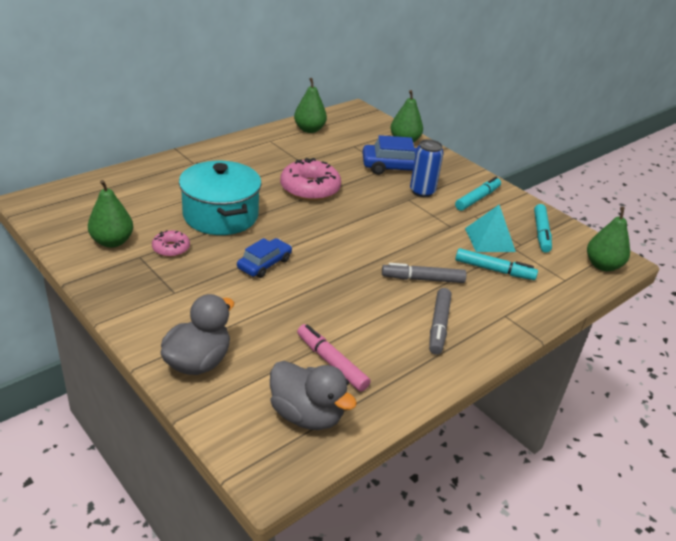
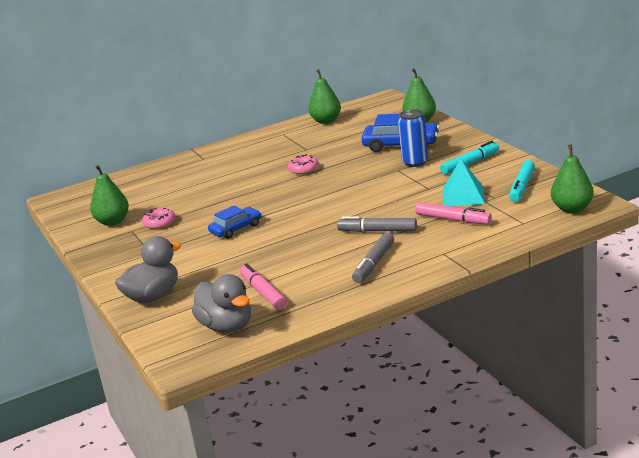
camera: 20 degrees right, 10 degrees down
turquoise pot [179,161,262,235] -> none
pink donut [280,158,341,201] -> pink donut [288,154,319,174], size x0.53
turquoise marker [455,248,538,280] -> pink marker [415,202,492,224]

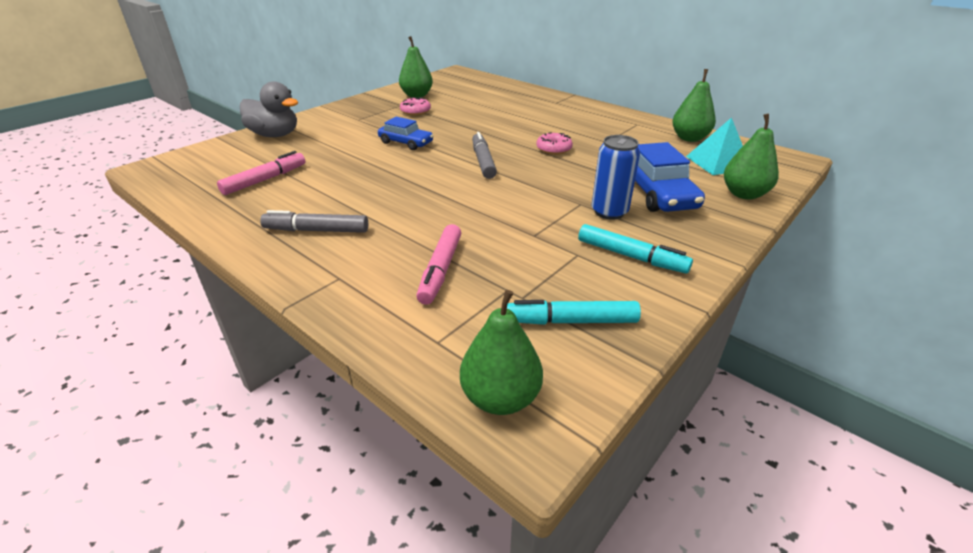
camera: 65 degrees right, 10 degrees up
grey duck [192,274,251,333] -> none
grey marker [337,216,417,232] -> grey marker moved to [472,132,497,179]
turquoise pyramid [443,159,485,206] -> turquoise pyramid moved to [686,117,743,175]

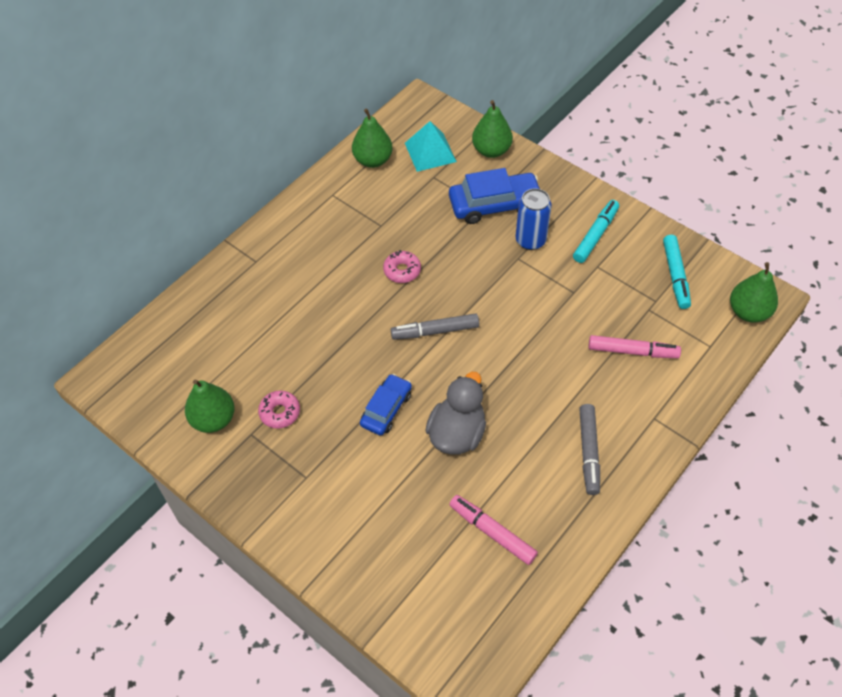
camera: 90 degrees left, 20 degrees up
grey duck [240,81,298,137] -> grey duck moved to [425,372,486,455]

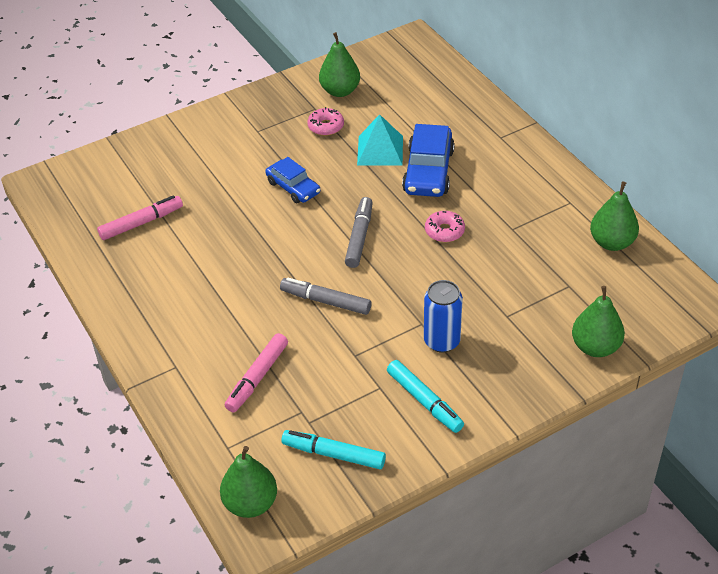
camera: 110 degrees right, 10 degrees down
turquoise pyramid [405,121,457,172] -> turquoise pyramid moved to [357,114,403,165]
grey duck [425,372,486,455] -> none
blue car [449,168,540,224] -> blue car moved to [402,124,455,197]
grey marker [579,404,600,495] -> grey marker moved to [280,278,371,315]

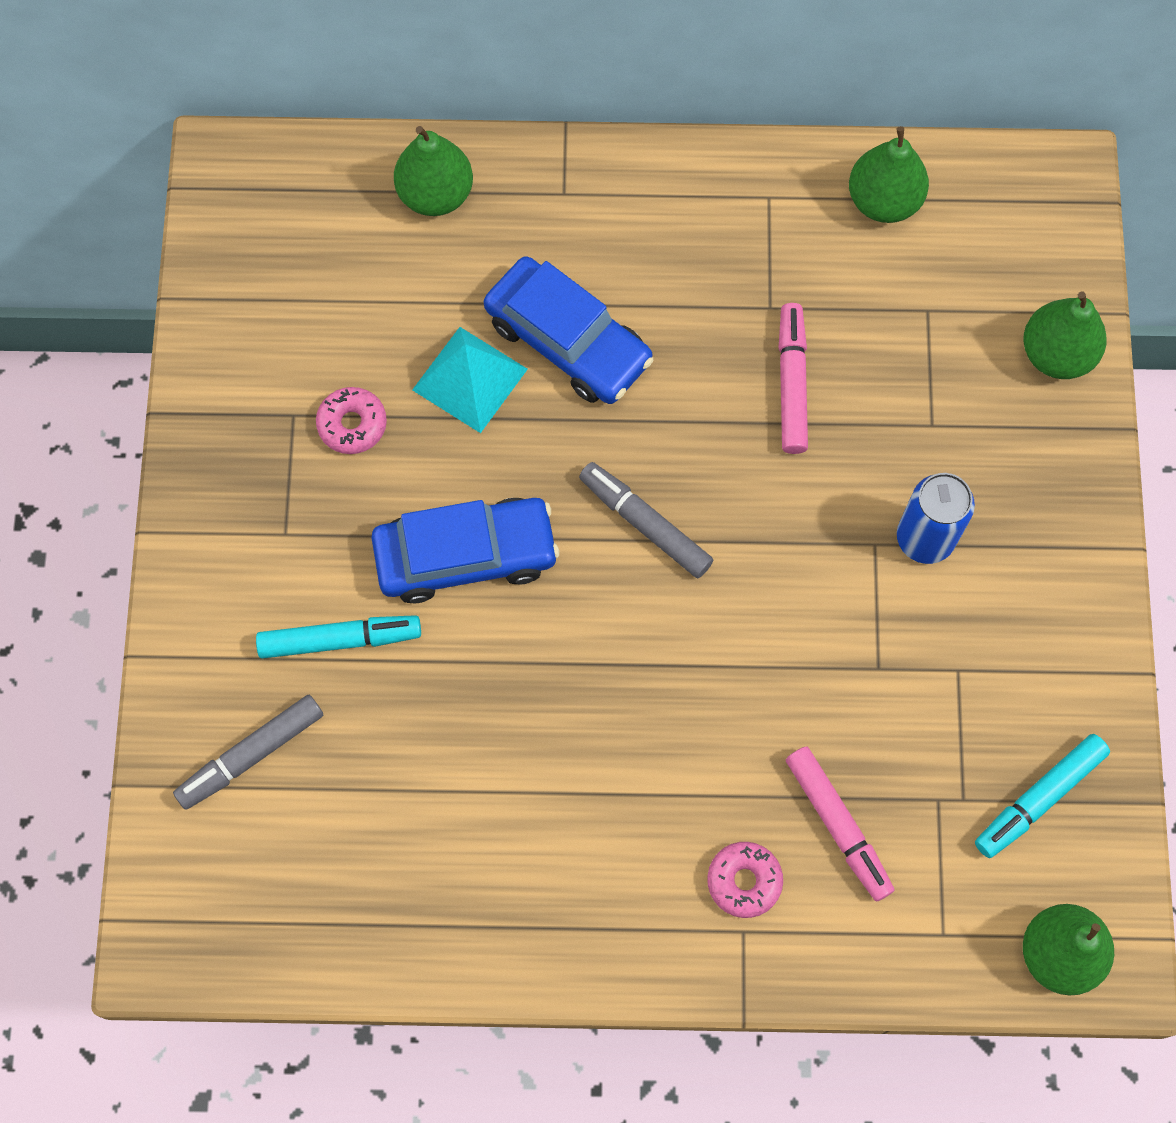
camera: 60 degrees left, 25 degrees up
pink marker [97,195,183,240] -> pink marker moved to [778,303,808,454]
blue car [265,157,320,203] -> blue car [372,498,559,604], size x1.58
grey marker [280,278,371,315] -> grey marker moved to [173,695,323,810]
green pear [319,32,360,97] -> green pear moved to [394,126,473,216]
turquoise marker [387,360,464,433] -> turquoise marker moved to [256,615,421,659]
pink donut [425,211,465,242] -> pink donut moved to [707,842,783,918]

